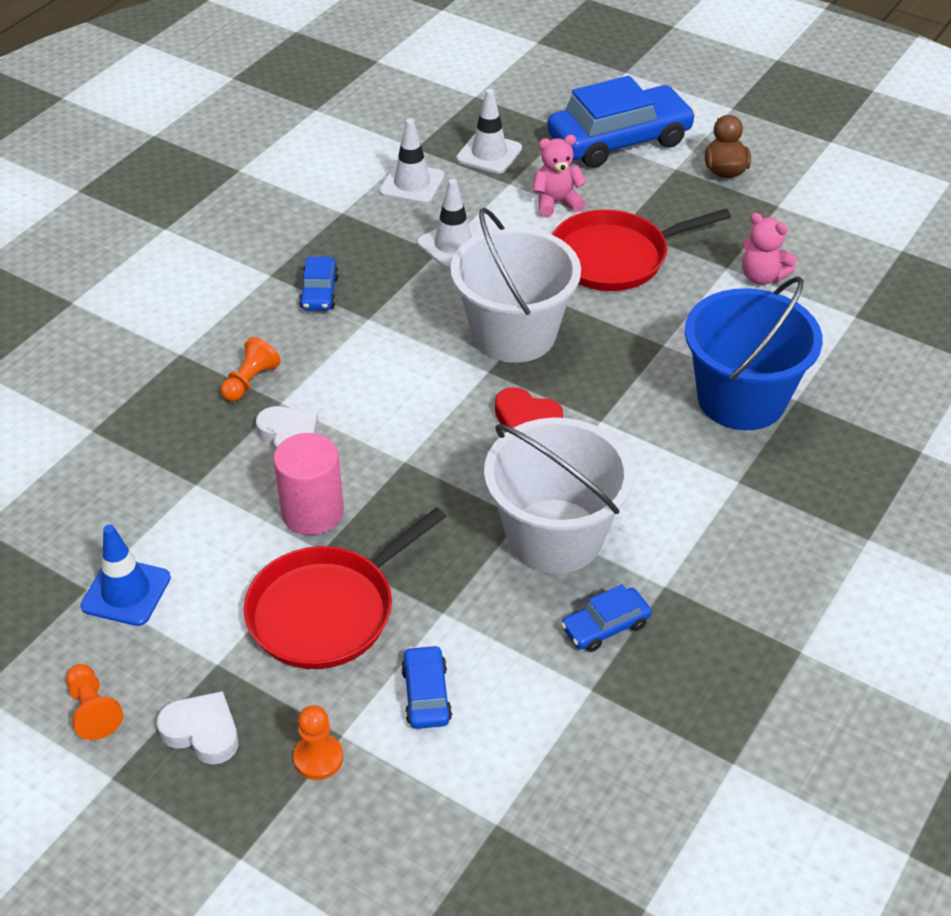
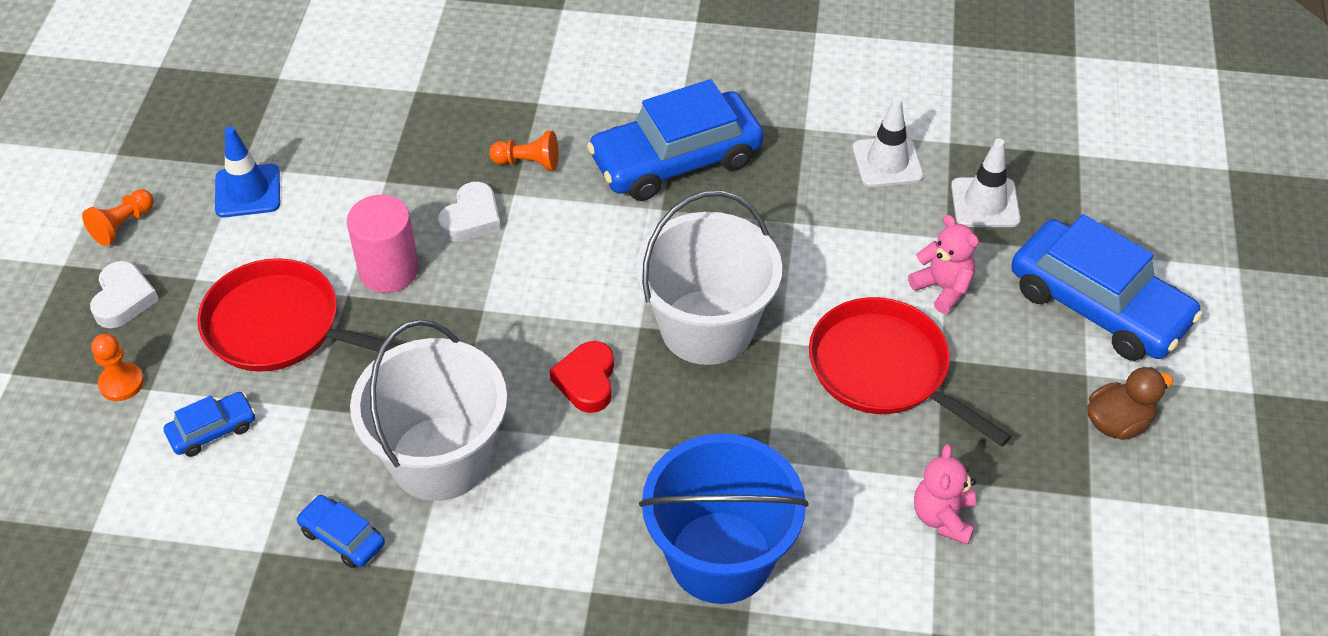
camera: 65 degrees right, 5 degrees up
blue car [299,257,339,310] -> blue car [587,79,764,201], size x2.22
white traffic cone [417,179,478,269] -> none

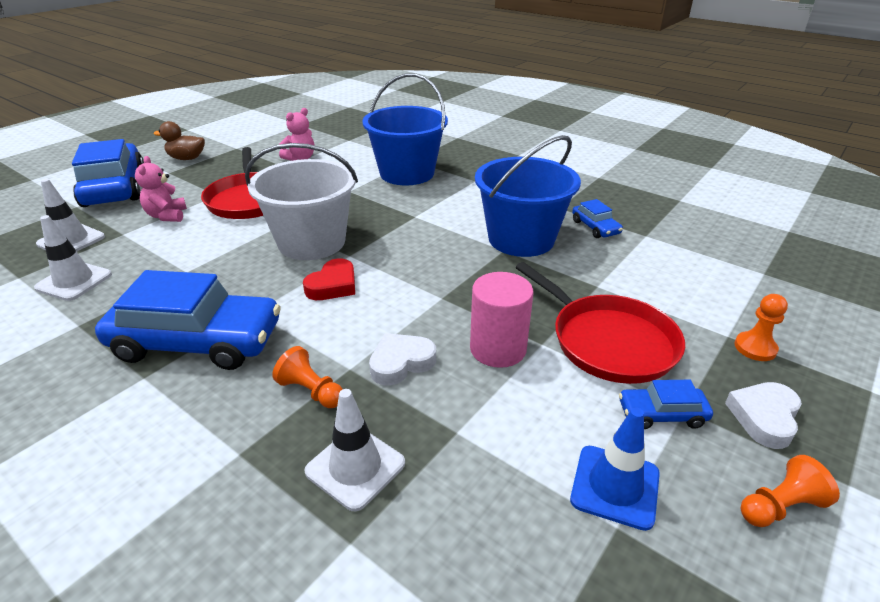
camera: 150 degrees left, 15 degrees down
blue car [164,392,256,457] -> blue car moved to [619,380,713,429]
white bucket [350,320,507,501] -> blue bucket [475,135,581,257]
red heart [549,341,614,413] -> red heart moved to [303,258,355,300]
none -> white traffic cone [305,389,405,511]

